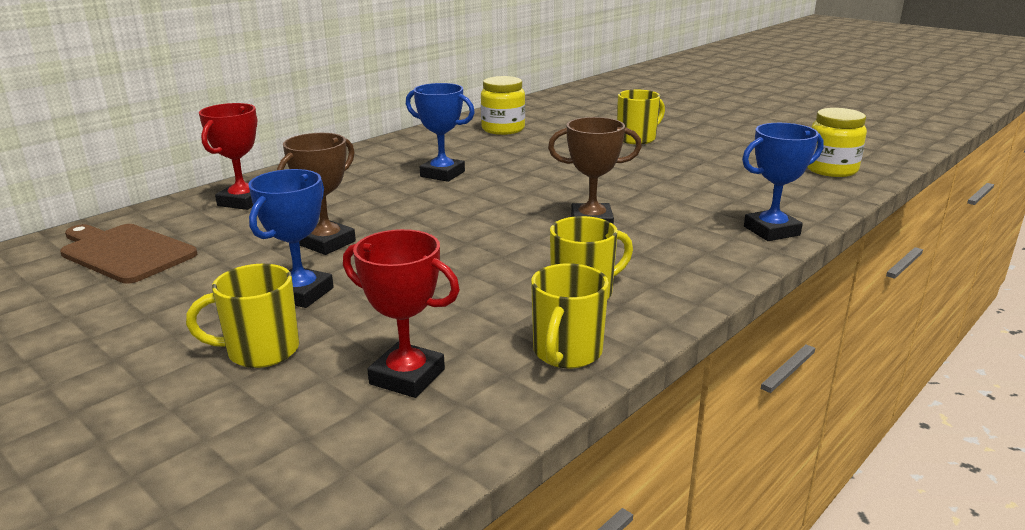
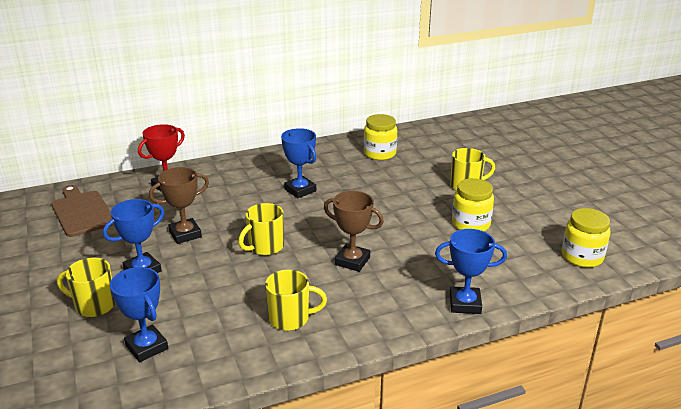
camera: 25 degrees right, 5 degrees up
red trophy [343,229,460,398] -> blue trophy [110,267,168,362]
yellow mug [531,263,609,368] -> yellow mug moved to [238,203,284,255]
none -> yellow jar [452,178,494,231]

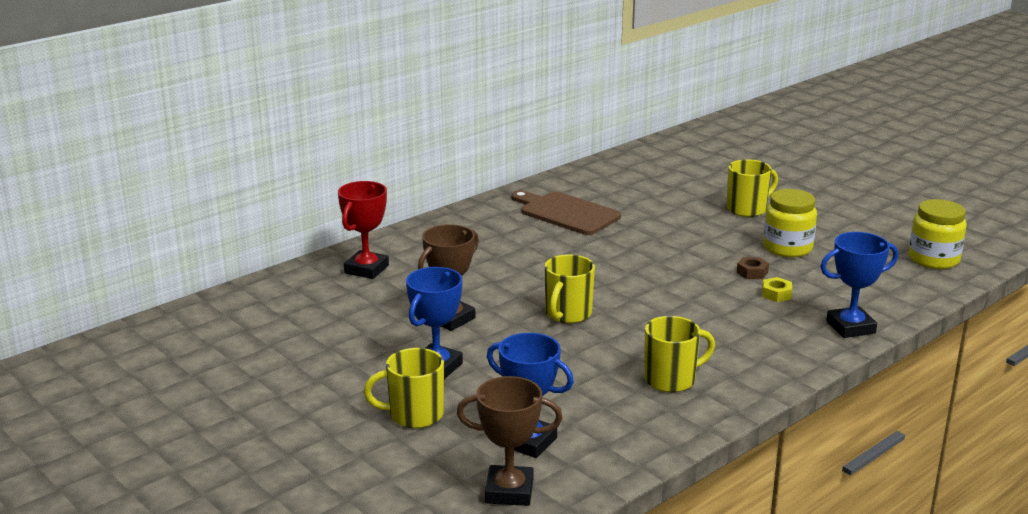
camera: 20 degrees left, 5 degrees down
brown cutting board [51,185,114,237] -> brown cutting board moved to [511,190,621,235]
blue trophy [281,128,316,198] -> none
brown trophy [324,191,384,272] -> brown trophy moved to [457,376,563,506]
yellow jar [364,114,397,160] -> none
none -> brown nut [737,257,769,279]
none -> yellow nut [762,277,792,302]

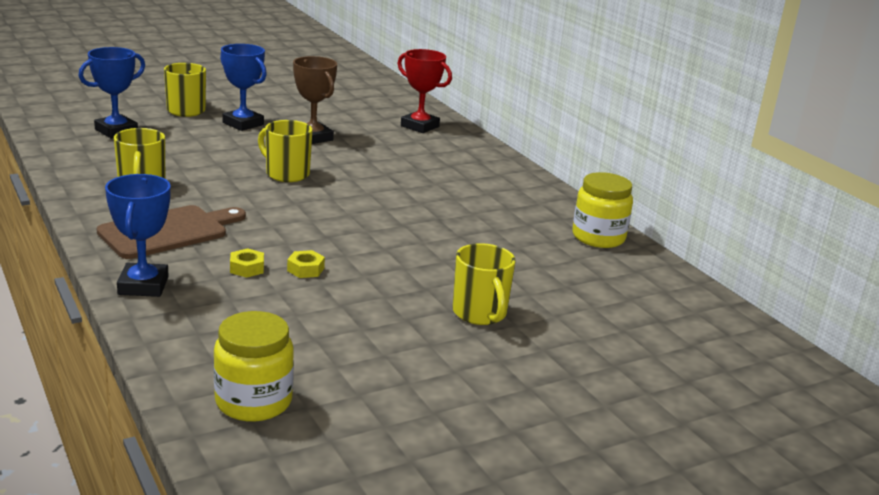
camera: 100 degrees right, 0 degrees up
brown trophy [457,376,563,506] -> none
brown cutting board [511,190,621,235] -> brown cutting board moved to [97,205,246,259]
brown nut [737,257,769,279] -> yellow nut [287,250,325,278]
yellow jar [763,189,817,257] -> yellow jar moved to [572,172,633,248]

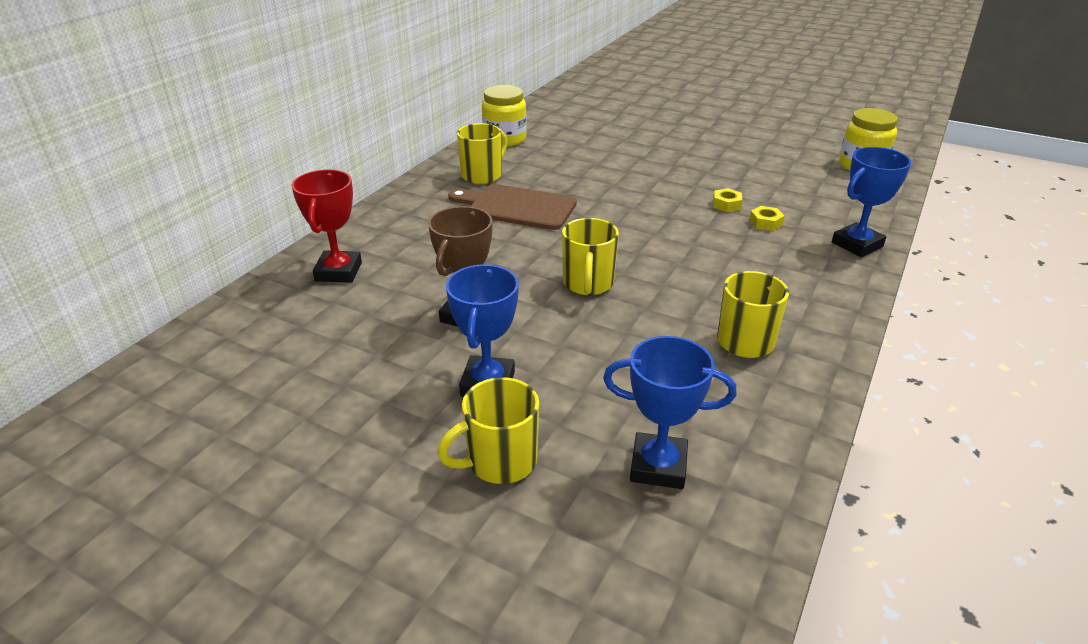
camera: 120 degrees left, 10 degrees up
brown cutting board [97,205,246,259] -> brown cutting board moved to [448,184,577,230]
yellow mug [453,243,516,325] -> yellow mug moved to [457,123,507,184]

